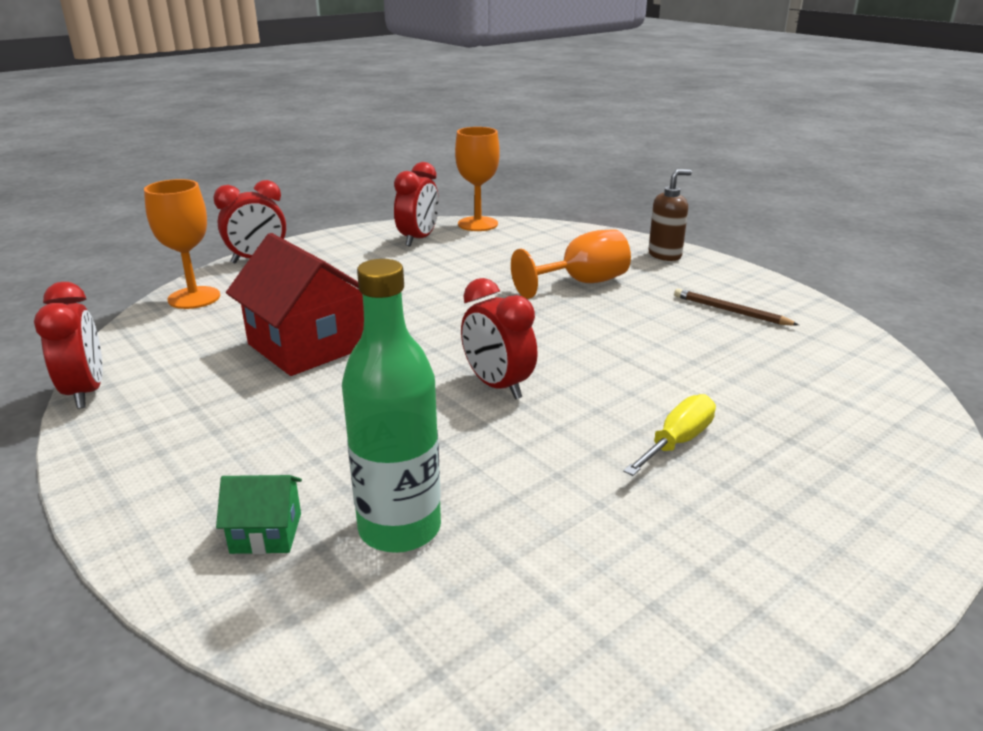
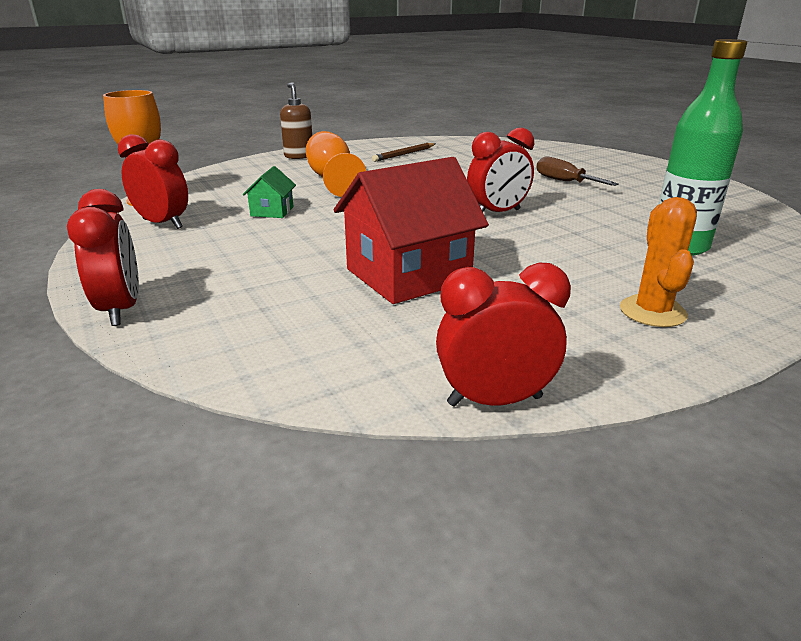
camera: 80 degrees left, 0 degrees up
orange goblet [144,179,220,309] -> none
green house [216,475,302,554] -> green house moved to [243,166,296,218]
yellow screwdriver [623,394,716,476] -> brown screwdriver [536,156,619,186]
none -> orange cactus [620,197,697,327]

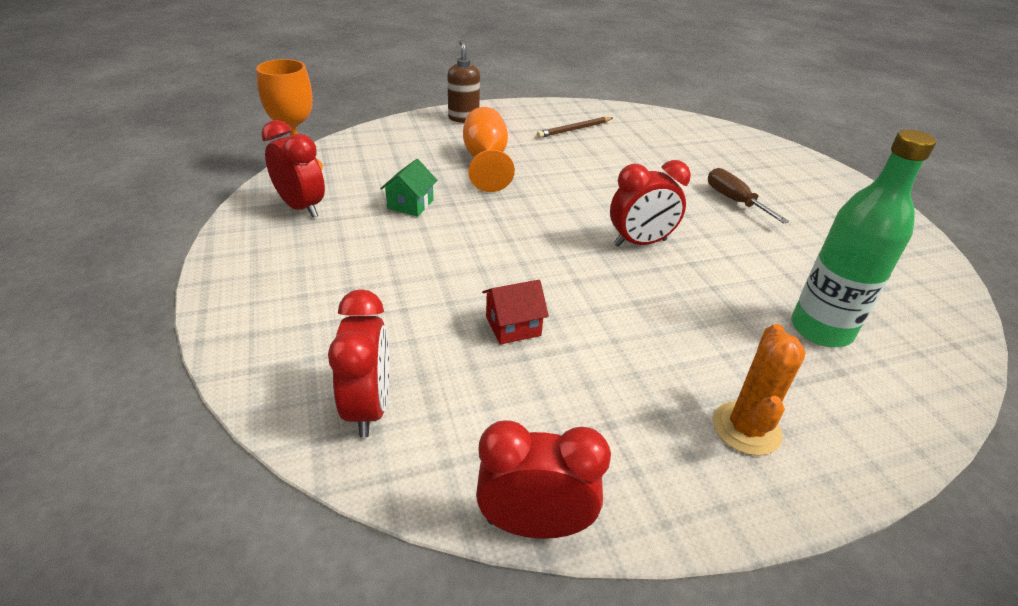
camera: 10 degrees right, 10 degrees up
red clock [67,189,139,326] -> red clock moved to [328,289,389,438]
red house [334,157,489,304] -> red house [482,280,549,345], size x0.47

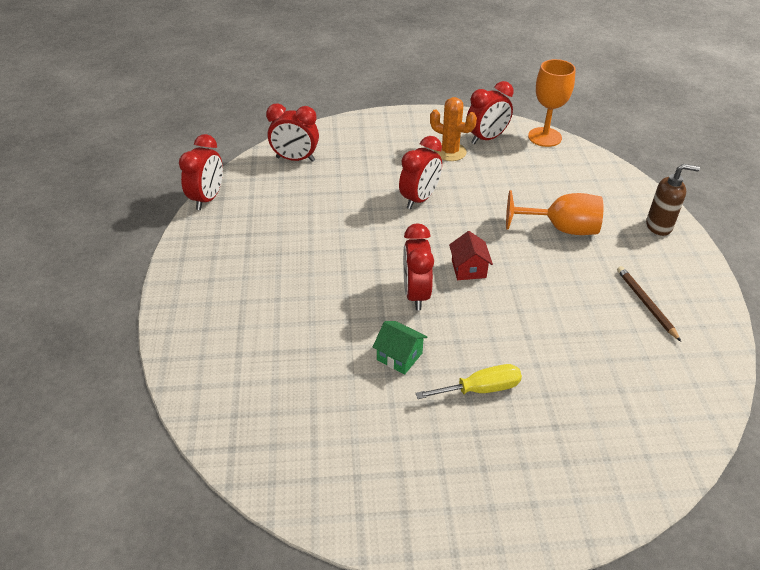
camera: 105 degrees right, 5 degrees up
green house [380,159,438,217] -> green house moved to [373,321,427,374]
red house [482,280,549,345] -> red house moved to [449,231,493,280]
brown screwdriver [708,168,789,224] -> yellow screwdriver [416,364,522,399]
orange cactus [713,324,806,456] -> orange cactus moved to [430,97,477,161]
green bottle [791,130,936,347] -> none
none -> red clock [399,136,442,209]

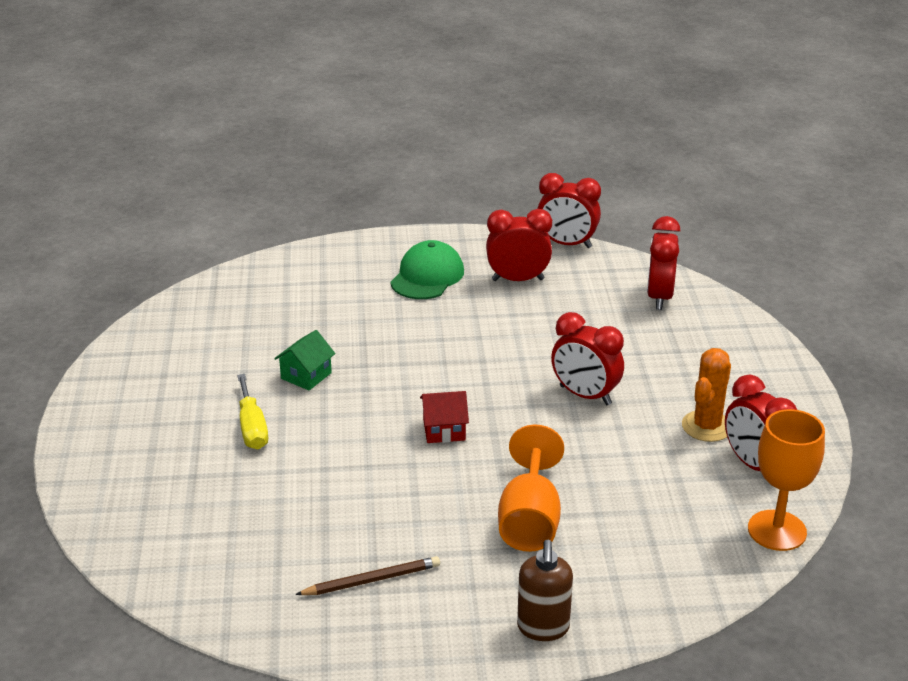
camera: 90 degrees right, 10 degrees down
red clock [403,223,434,310] -> red clock moved to [486,209,552,281]
none -> green cap [390,240,464,299]

